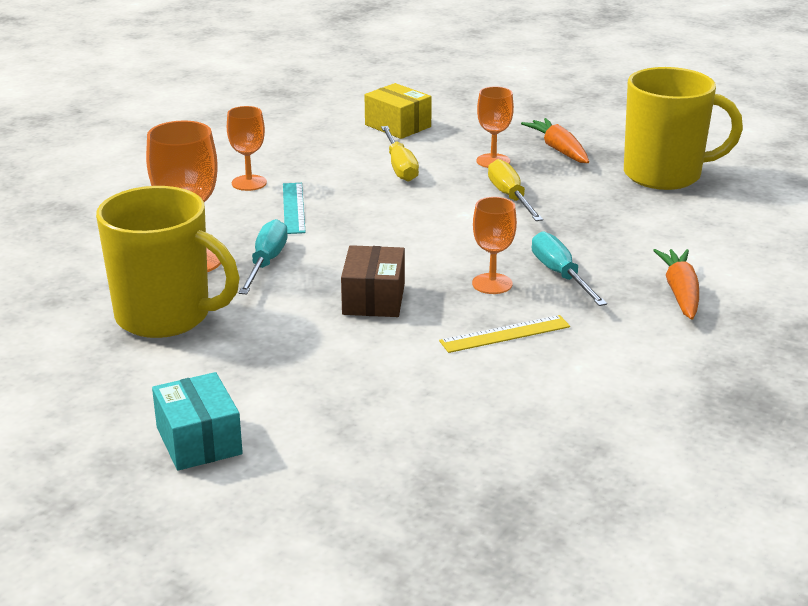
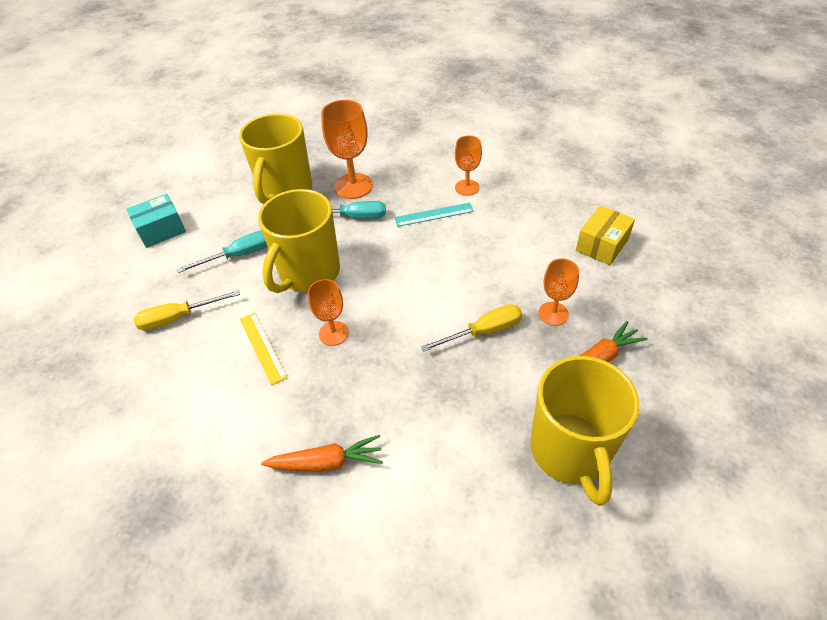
camera: 85 degrees right, 20 degrees up
brown box [341,245,405,317] -> yellow mug [258,189,340,293]
yellow screwdriver [381,126,419,182] -> yellow screwdriver moved to [134,290,240,331]
turquoise screwdriver [532,231,607,306] -> turquoise screwdriver moved to [177,231,268,273]

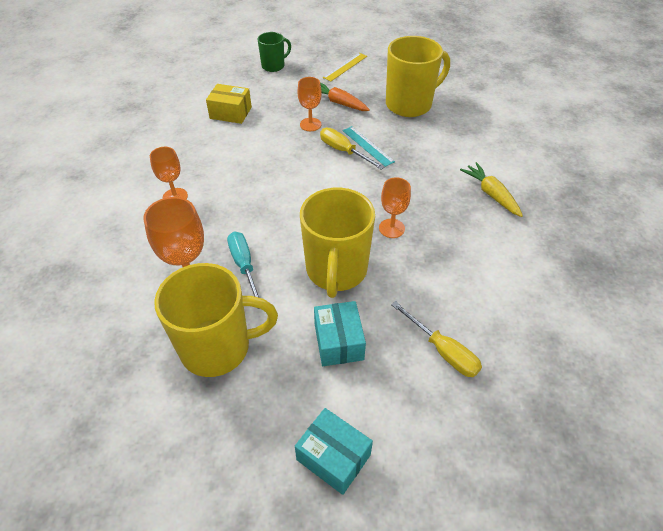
camera: 115 degrees left, 0 degrees up
turquoise screwdriver [177,231,268,273] -> turquoise box [314,301,366,366]
yellow ruler [240,313,287,385] -> yellow ruler moved to [323,53,367,81]
yellow mug [258,189,340,293] -> yellow mug turned 90 degrees clockwise [300,188,375,298]
orange carrot [261,435,383,472] -> yellow carrot [460,162,523,217]
turquoise ruler [394,203,474,227] -> turquoise ruler moved to [343,126,395,167]
none -> green mug [258,32,291,72]

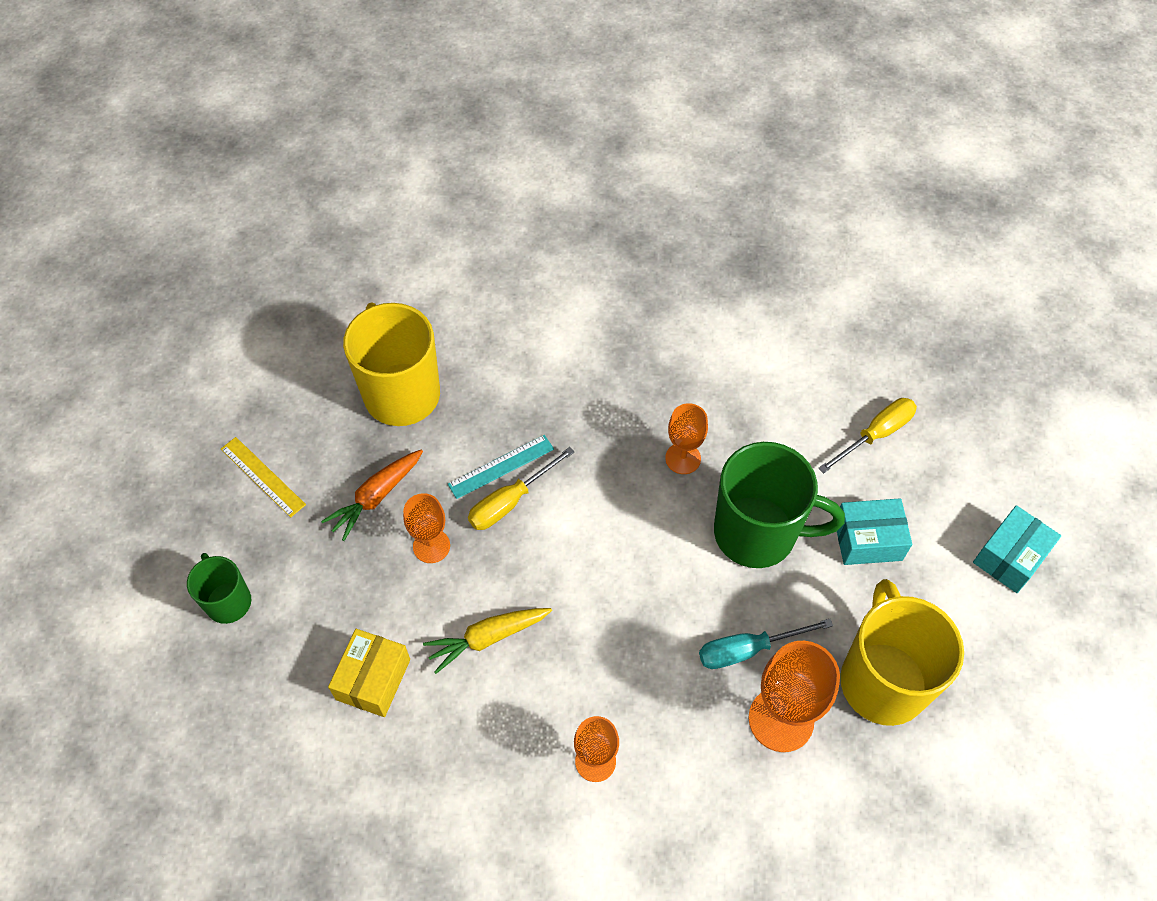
camera: 85 degrees left, 10 degrees up
yellow mug [300,188,375,298] -> green mug [714,442,845,568]
yellow carrot [460,162,523,217] -> yellow carrot moved to [423,608,552,674]

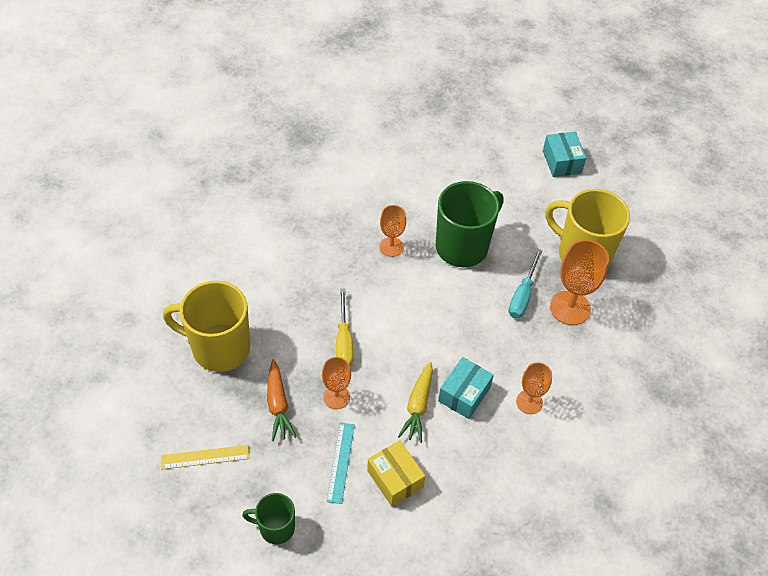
camera: 55 degrees left, 5 degrees down
turquoise ruler [448,435,554,499] -> turquoise ruler moved to [327,423,355,504]
yellow screwdriver [819,398,917,473] -> none
turquoise box [837,498,912,565] -> turquoise box moved to [438,357,494,419]

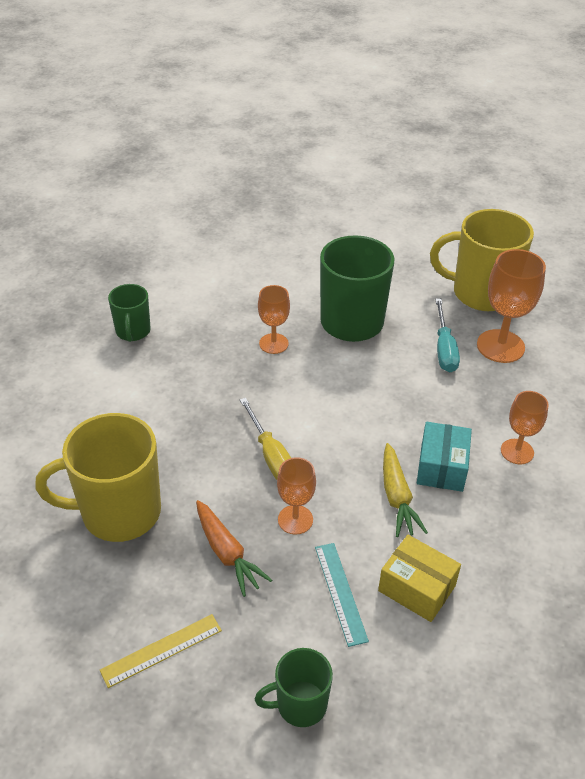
camera: 20 degrees left, 10 degrees down
turquoise box [543,132,586,177] -> none
none -> green mug [108,284,151,342]

